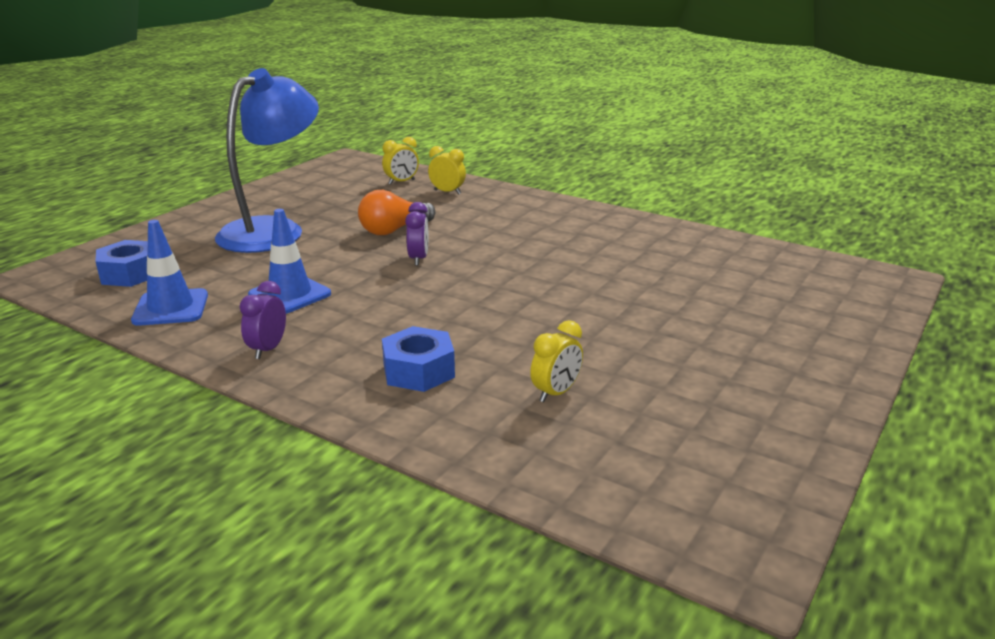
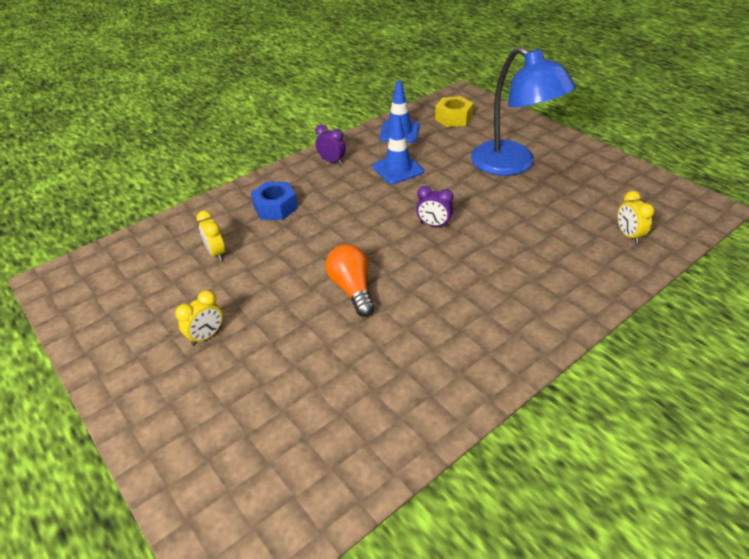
camera: 110 degrees right, 15 degrees up
blue nut [95,240,148,287] -> yellow nut [435,96,473,127]
orange light bulb [358,190,435,235] -> orange light bulb moved to [326,244,374,317]
yellow clock [428,146,466,194] -> yellow clock moved to [175,290,223,346]

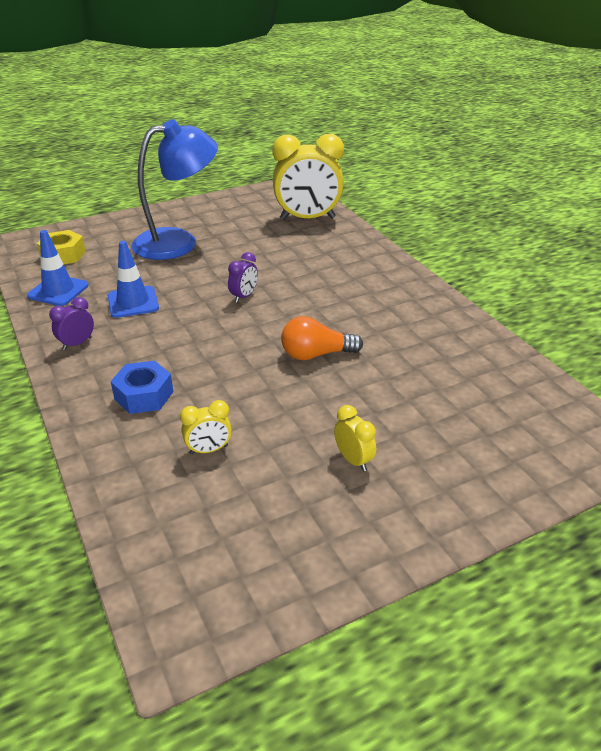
camera: 80 degrees left, 5 degrees down
yellow clock [617,191,655,244] -> yellow clock [272,134,344,220], size x2.28

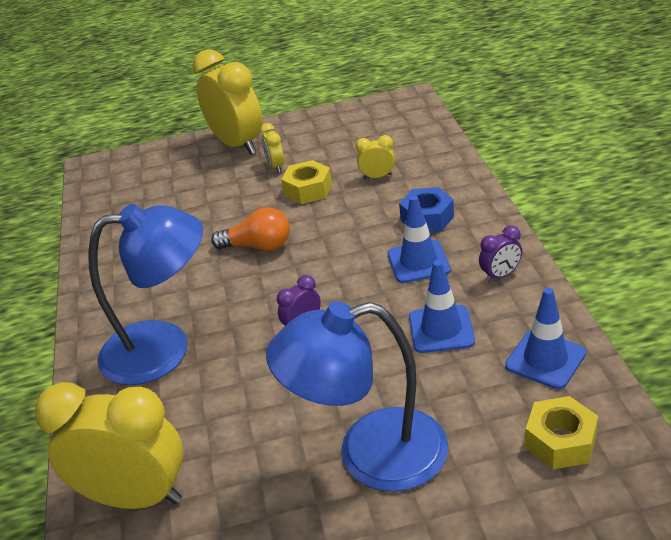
camera: 160 degrees left, 0 degrees up
none -> blue lamp [88,204,203,385]
none -> yellow clock [193,49,262,155]
none -> yellow nut [281,160,332,204]
none -> blue traffic cone [388,196,451,283]

